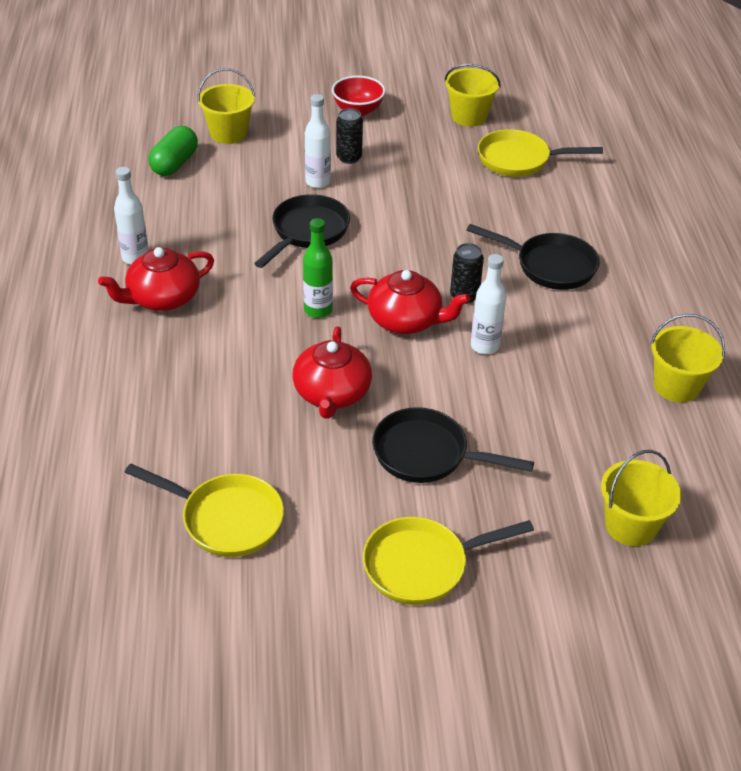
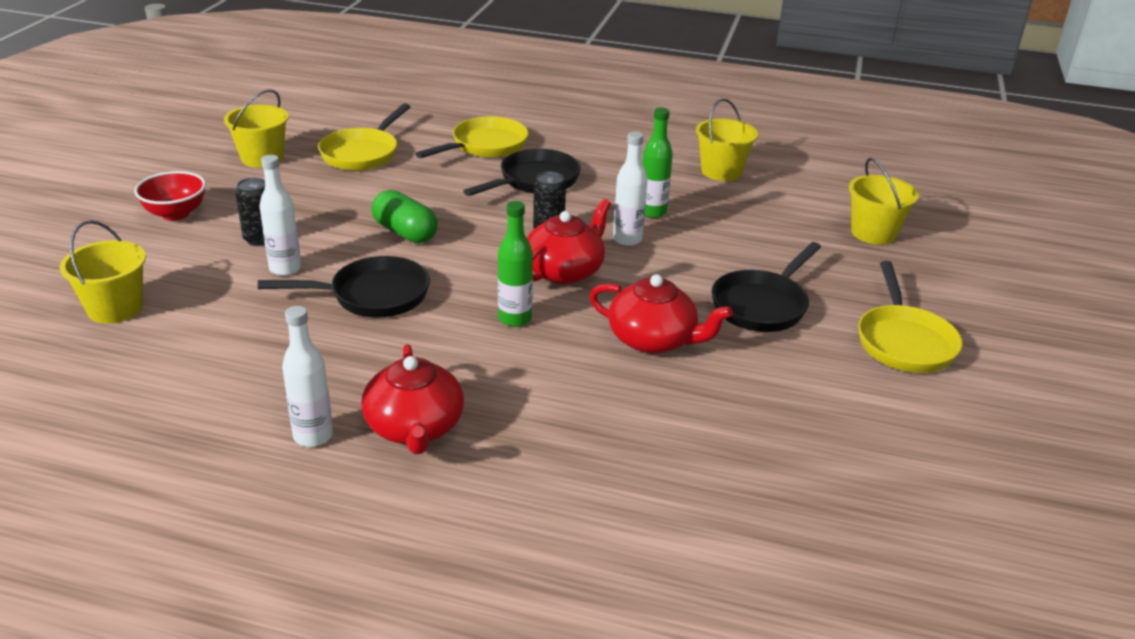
camera: 70 degrees left, 10 degrees down
yellow pan [125,463,284,557] -> yellow pan moved to [415,116,529,158]
green capsule [148,126,198,176] -> green capsule moved to [372,190,438,243]
black pan [254,194,350,268] -> black pan turned 120 degrees clockwise [258,256,430,318]
none -> green bottle [642,108,673,218]

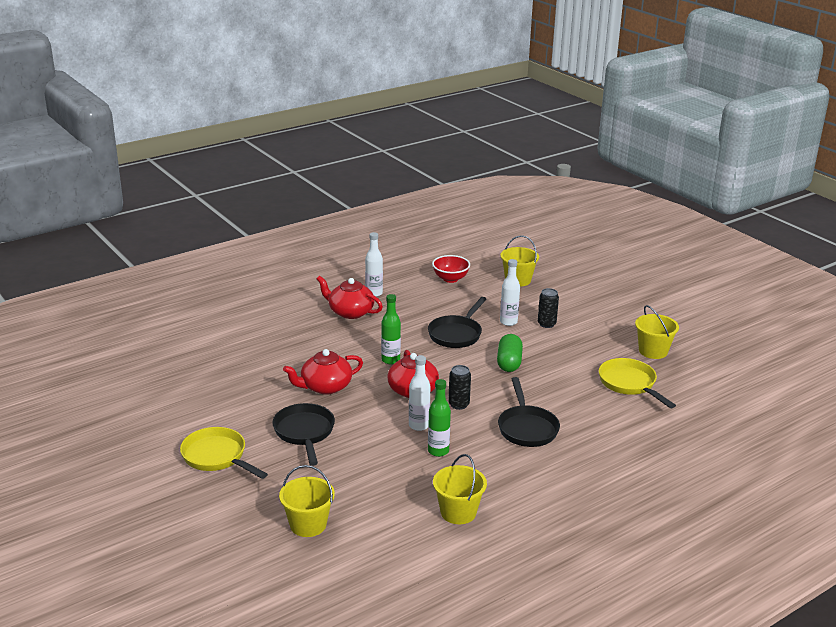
camera: 130 degrees right, 5 degrees down
red bowl [134,171,206,221] -> red bowl moved to [432,255,470,283]
green capsule [372,190,438,243] -> green capsule turned 75 degrees counterclockwise [497,334,523,372]
yellow pan [415,116,529,158] -> none

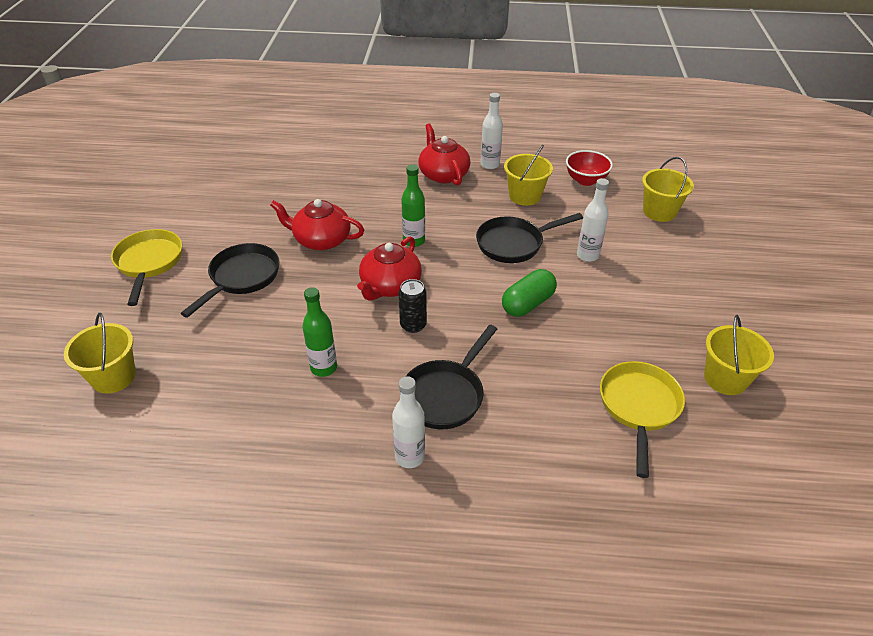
camera: 40 degrees right, 15 degrees up
white bottle [409,355,431,431] -> white bottle moved to [392,376,425,468]
yellow bucket [433,454,487,524] -> yellow bucket moved to [504,145,553,206]
black can [538,288,559,328] -> none

